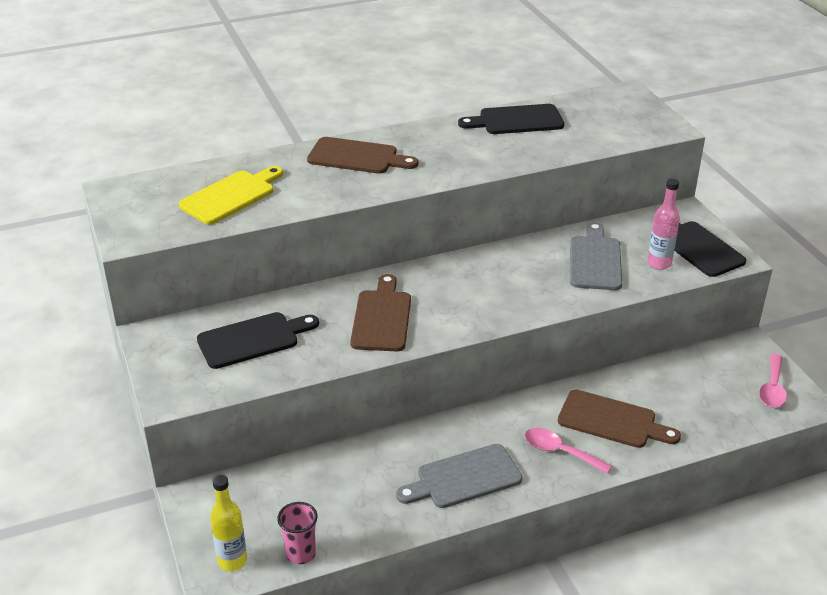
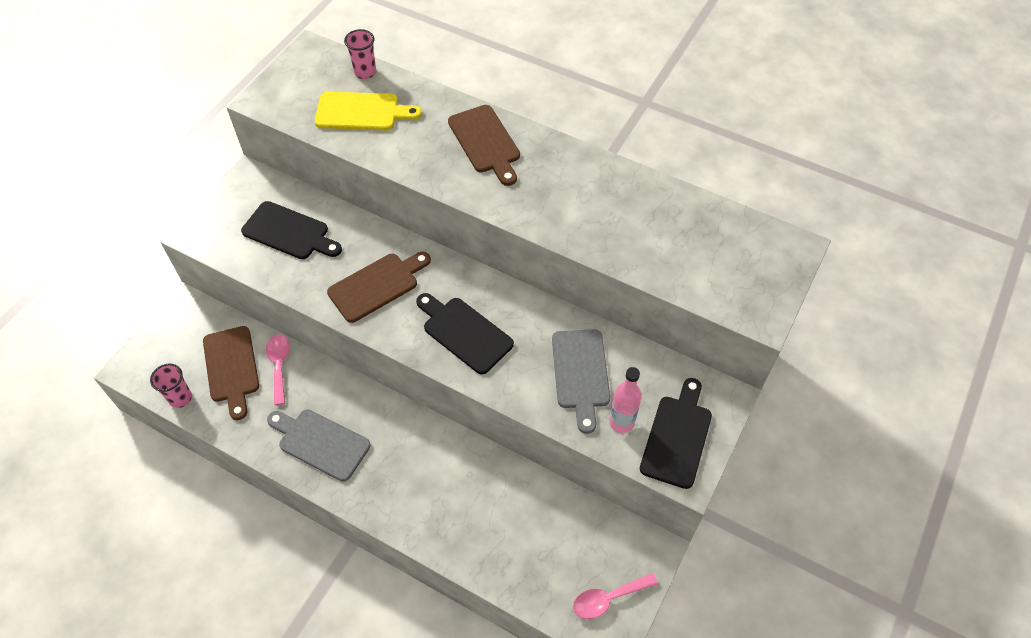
camera: 50 degrees right, 20 degrees up
yellow bottle [210,475,247,572] -> none
black cutting board [458,104,564,134] -> black cutting board moved to [416,293,514,374]
pink spoon [525,428,612,474] -> pink spoon moved to [266,334,290,405]
brown cutting board [558,389,681,448] -> brown cutting board moved to [203,326,259,420]
grey cutting board [570,222,622,290] -> grey cutting board turned 120 degrees clockwise [552,329,610,434]
none -> pink cup [344,29,376,79]

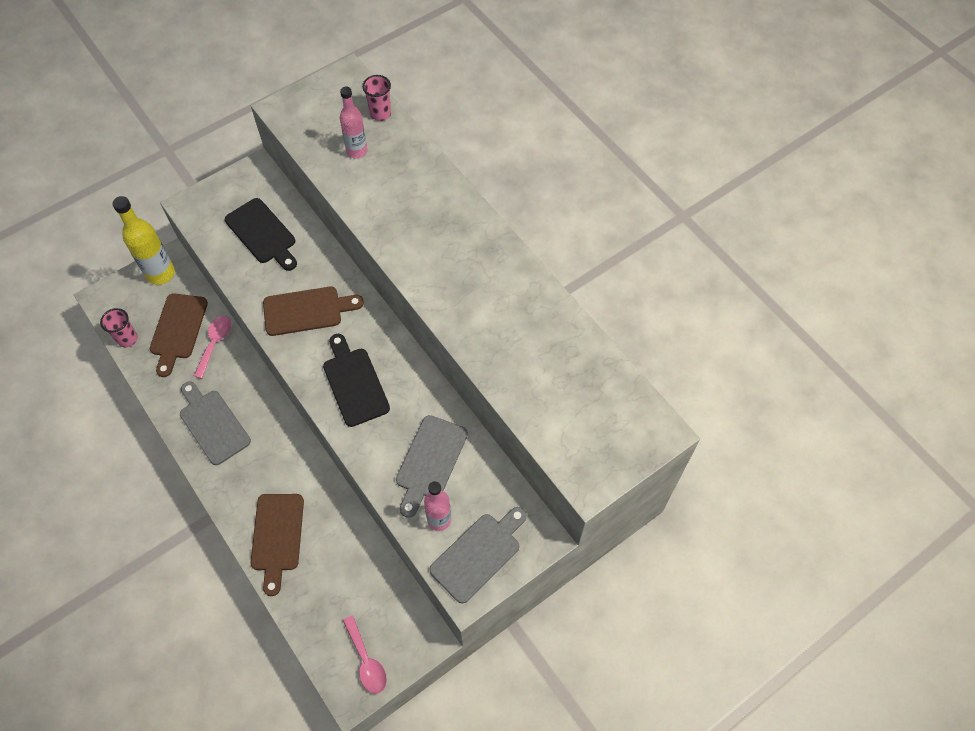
camera: 25 degrees right, 5 degrees up
yellow cutting board [315,92,422,130] -> pink bottle [340,87,367,159]
brown cutting board [448,105,520,186] -> brown cutting board moved to [250,494,304,596]
pink spoon [573,573,658,619] -> pink spoon turned 120 degrees counterclockwise [343,615,387,694]
black cutting board [640,378,712,489] -> grey cutting board [429,507,527,603]
none -> yellow bottle [112,196,175,285]

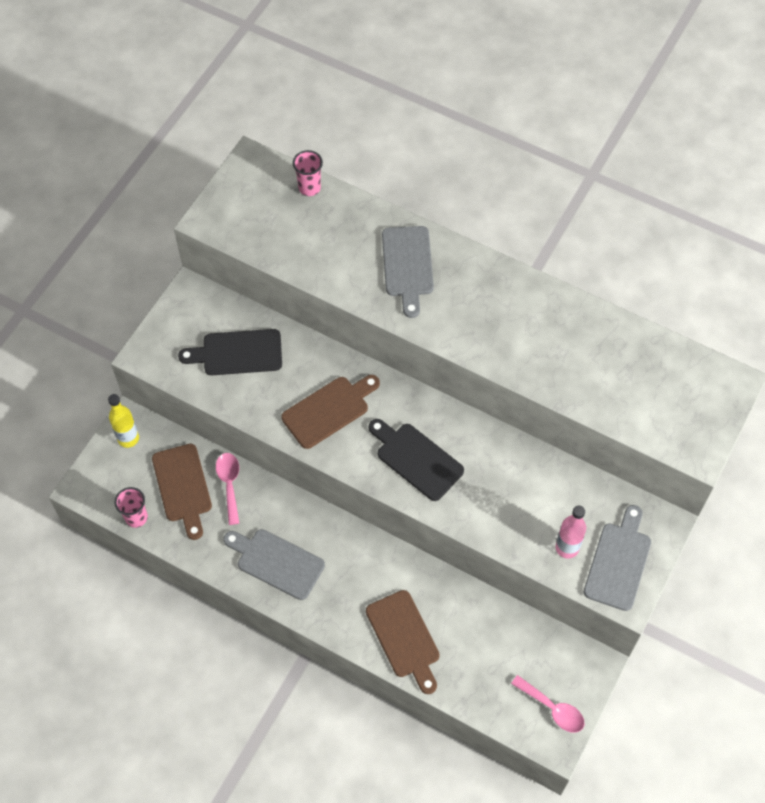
camera: 25 degrees left, 0 degrees up
yellow bottle [112,196,175,285] -> yellow bottle [108,394,139,448], size x0.66
black cutting board [225,198,297,271] -> black cutting board turned 150 degrees clockwise [178,329,282,375]
pink bottle [340,87,367,159] -> none
grey cutting board [396,415,468,518] -> grey cutting board moved to [382,226,434,318]

